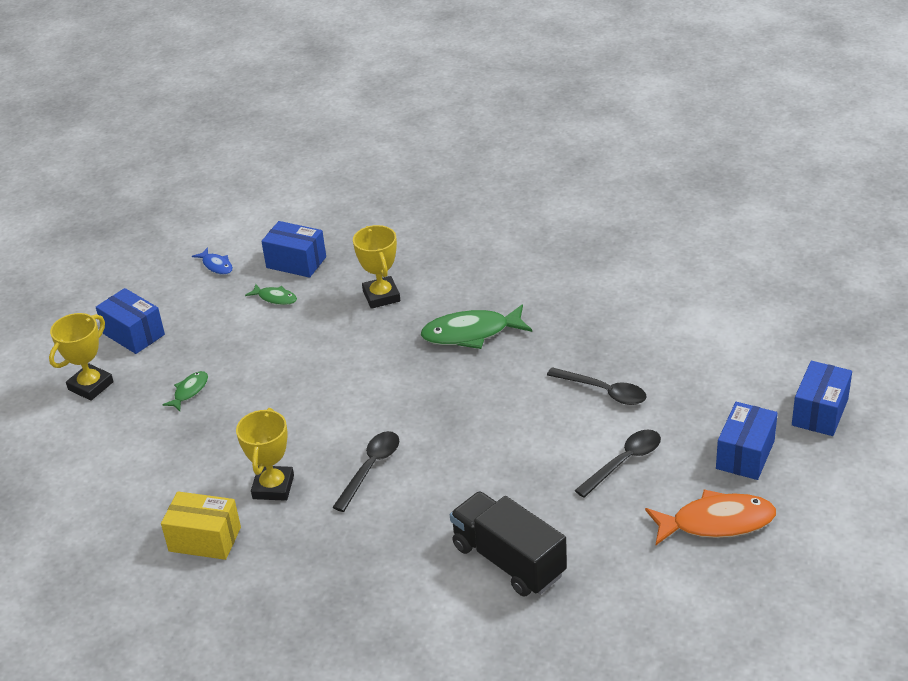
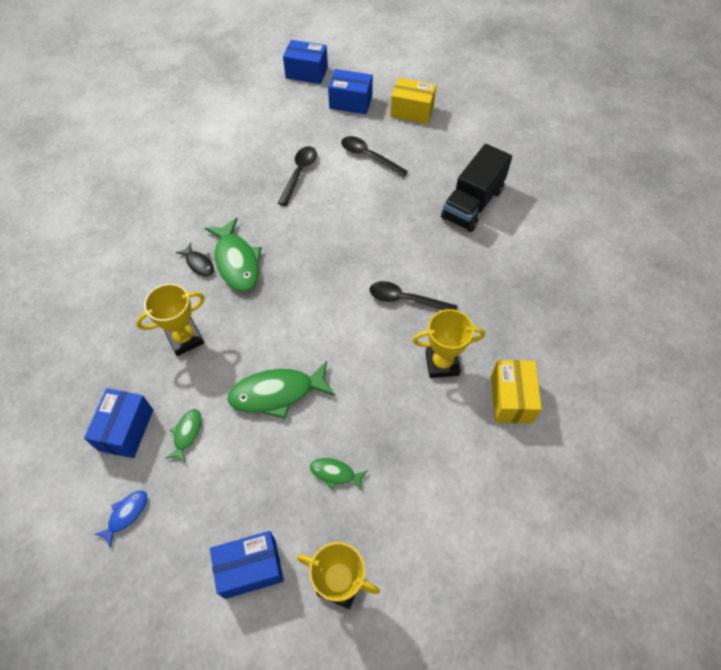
camera: 105 degrees left, 20 degrees up
blue box [96,288,165,354] -> blue box turned 45 degrees clockwise [210,531,284,599]
orange fish [645,489,776,545] -> yellow box [390,78,436,124]
none -> black fish [176,243,214,277]
none -> green fish [227,361,335,419]

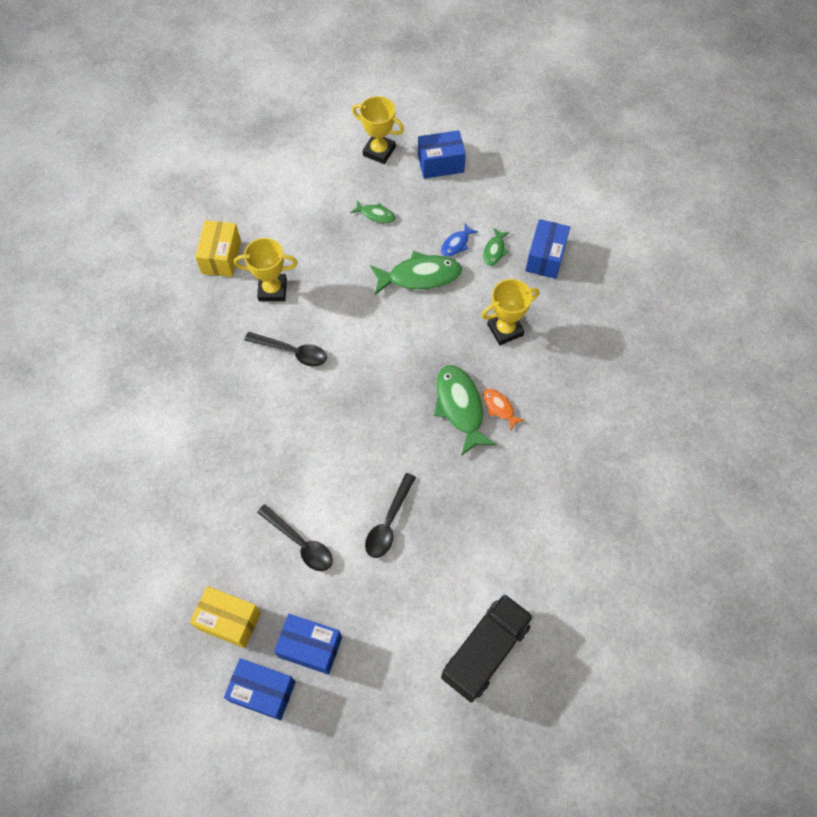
camera: 175 degrees left, 5 degrees up
blue fish [94,490,147,547] -> blue fish moved to [441,223,478,257]
black fish [176,243,214,277] -> orange fish [483,389,524,430]
blue box [283,40,328,84] -> blue box moved to [224,658,296,720]
black truck [441,144,512,232] -> black truck moved to [441,594,534,703]

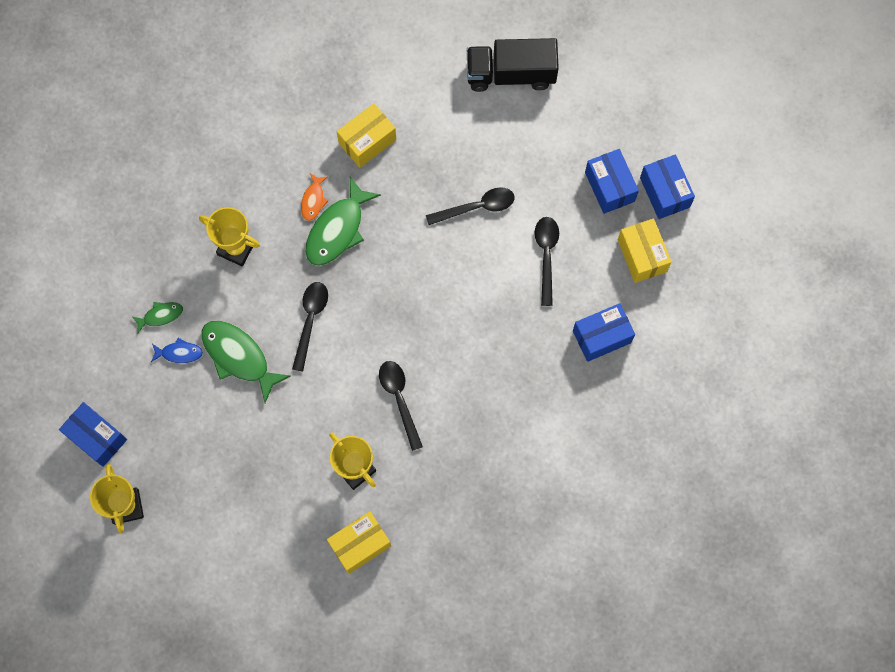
camera: 130 degrees left, 10 degrees up
green fish [351,200,395,223] -> none
blue box [525,219,570,279] -> blue box moved to [573,303,635,362]
none -> black spoon [292,282,328,372]
none -> yellow box [337,103,396,168]

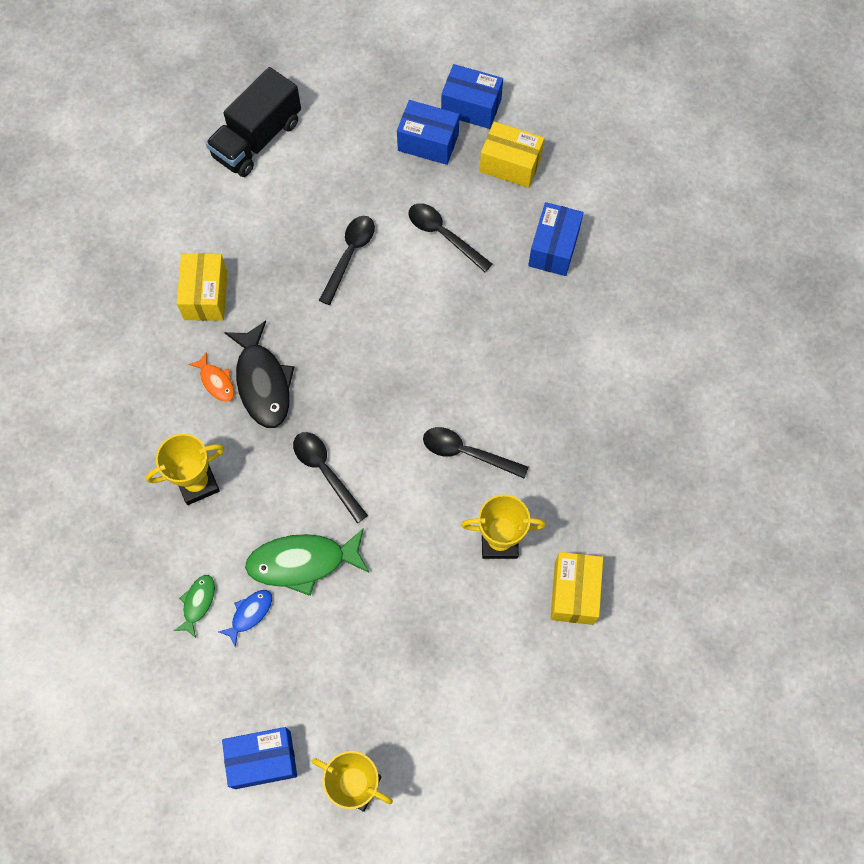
camera: 50 degrees left, 5 degrees down
green fish [305,177,381,266] -> black fish [224,321,295,428]

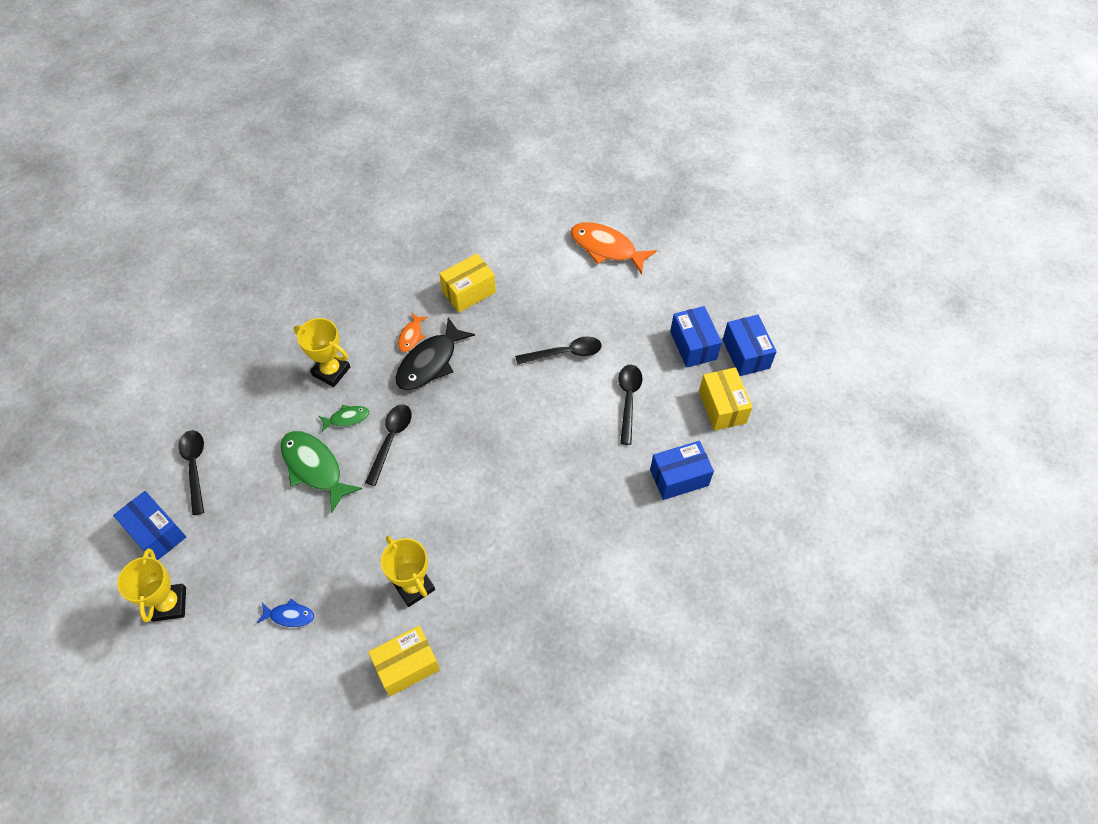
camera: 55 degrees right, 10 degrees down
green fish [174,575,215,638] -> green fish moved to [319,405,370,432]
black truck [206,67,301,177] -> orange fish [571,222,657,274]
blue fish [218,590,272,647] -> blue fish moved to [257,599,314,627]
black spoon [423,427,529,479] -> black spoon moved to [178,430,204,515]

